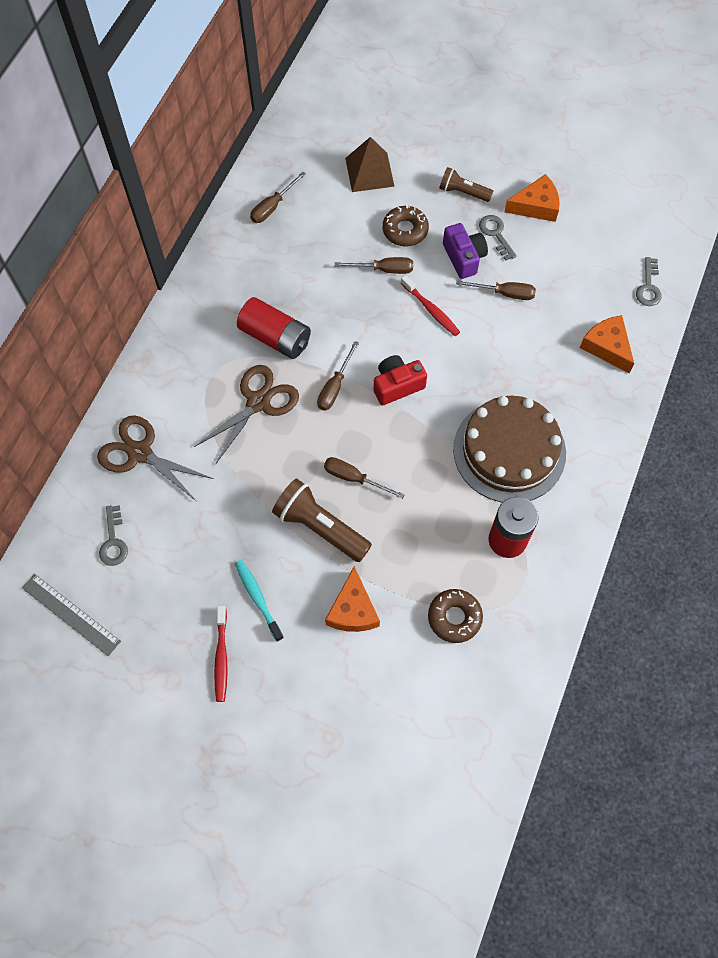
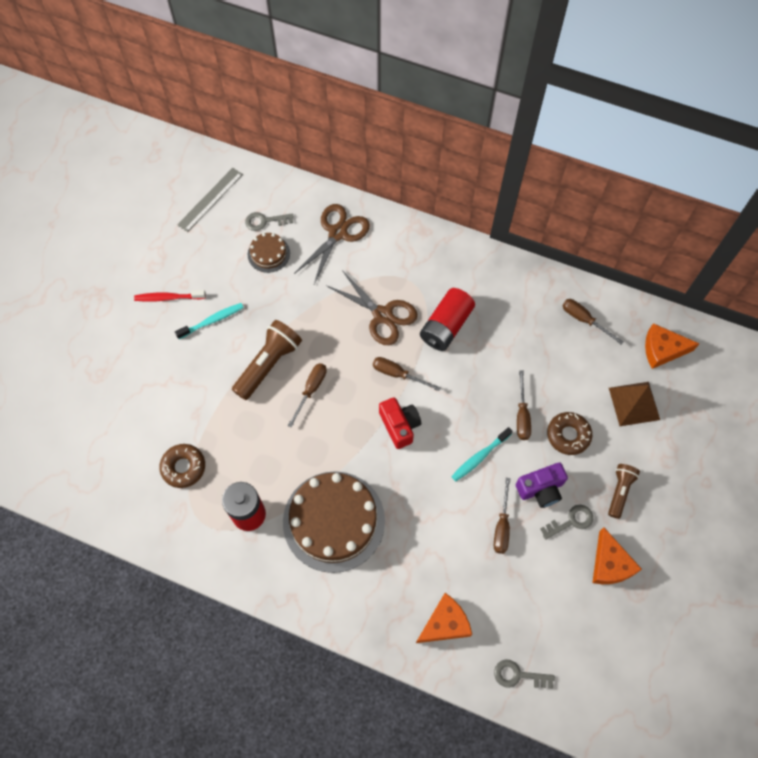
camera: 90 degrees right, 0 degrees up
orange cheese [325,566,380,632] -> orange cheese moved to [645,323,699,369]
red toothbrush [401,275,460,336] -> turquoise toothbrush [451,427,513,481]
none -> brown cake [248,233,290,273]

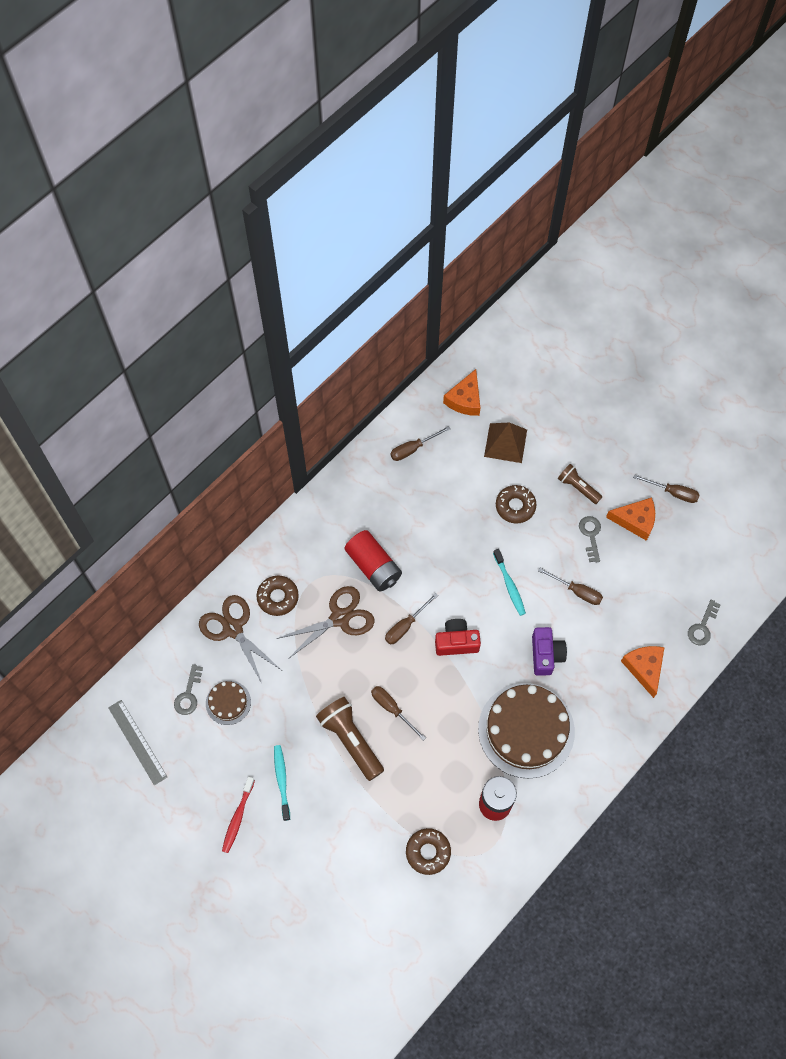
camera: 70 degrees left, 0 degrees up
purple camera [516,463,568,508] -> purple camera moved to [532,627,567,675]
brown screwdriver [517,370,531,440] -> brown screwdriver moved to [633,474,700,503]
none -> brown donut [256,576,299,616]

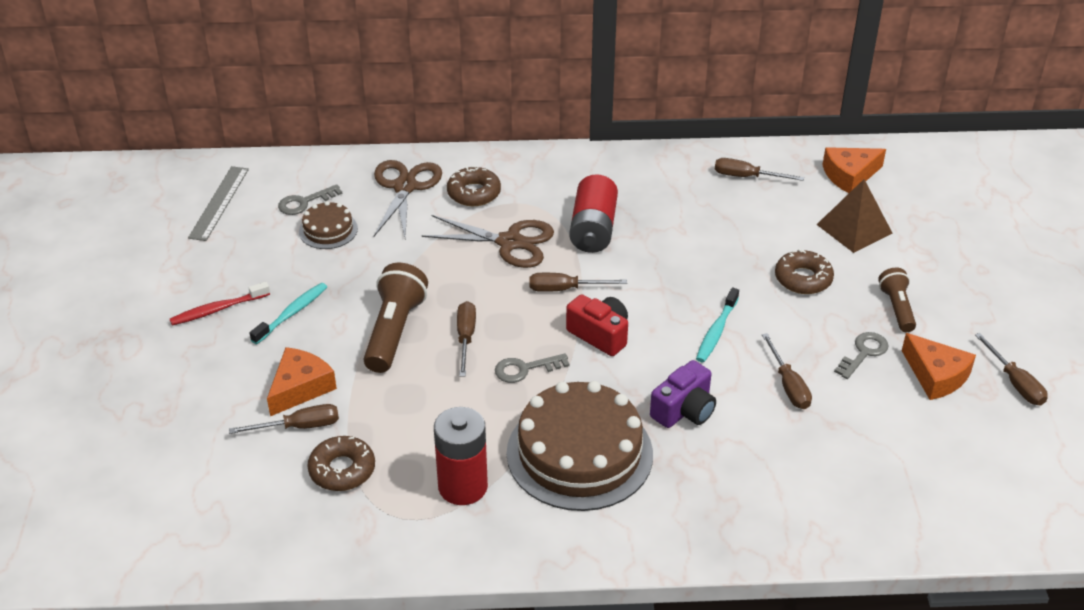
camera: 45 degrees right, 25 degrees down
orange cheese [621,646,664,698] -> orange cheese moved to [267,347,337,416]
grey key [688,599,721,646] -> grey key moved to [495,353,570,383]
none -> brown screwdriver [229,404,339,434]

